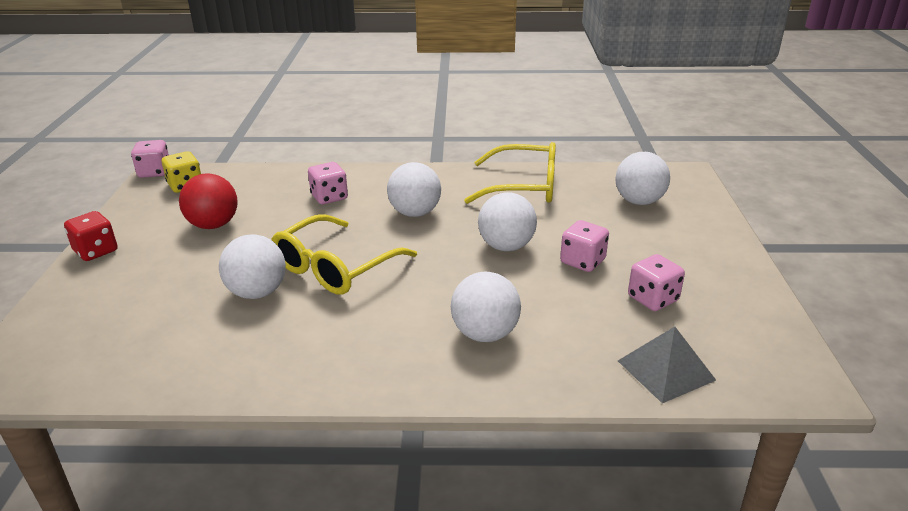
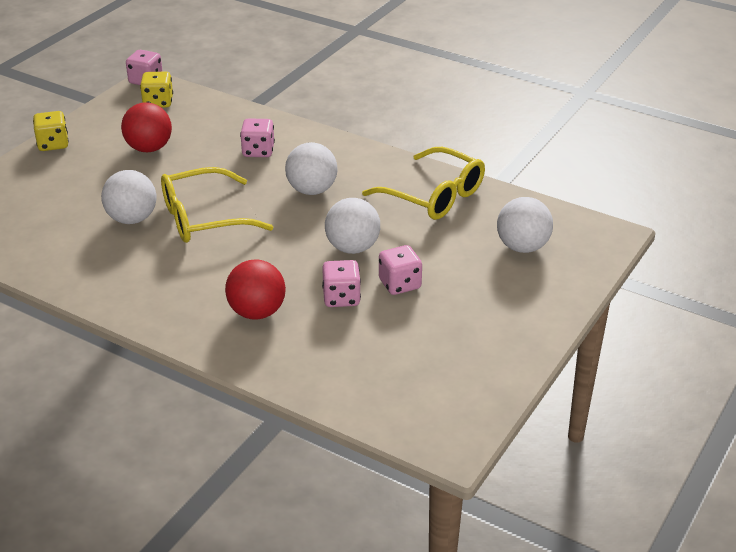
camera: 30 degrees right, 5 degrees up
red dice [64,211,118,261] -> yellow dice [33,111,69,151]
white ball [451,272,521,342] -> red ball [225,259,286,320]
grey pyramid [618,326,716,403] -> none
pink dice [628,254,685,311] -> pink dice moved to [322,260,361,307]

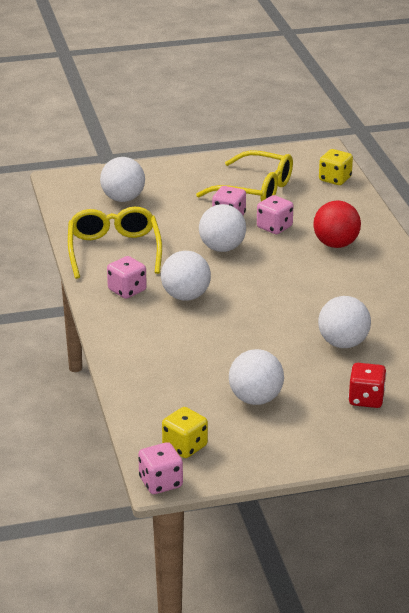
camera: 135 degrees left, 5 degrees down
yellow dice [33,111,69,151] -> yellow dice moved to [319,149,353,185]
red ball [121,102,172,152] -> white ball [229,349,284,405]
yellow glasses [161,167,273,243] -> yellow glasses moved to [196,150,293,201]
pink dice [240,118,275,157] -> pink dice moved to [107,256,147,299]
none -> red dice [348,363,386,408]

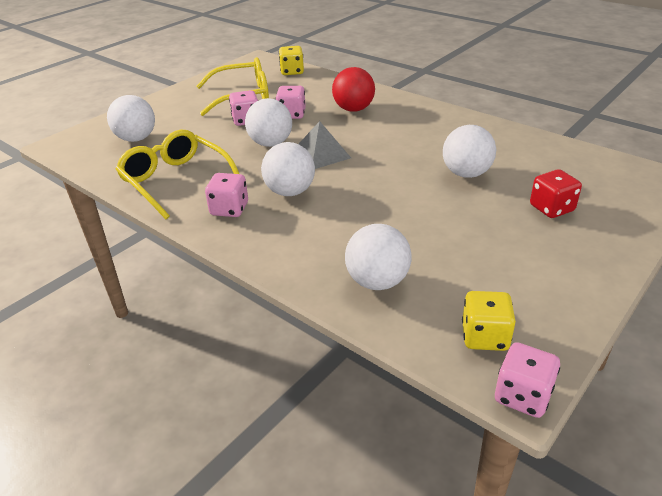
camera: 35 degrees left, 5 degrees up
white ball [229,349,284,405] -> white ball moved to [345,224,412,290]
none -> grey pyramid [299,121,351,169]

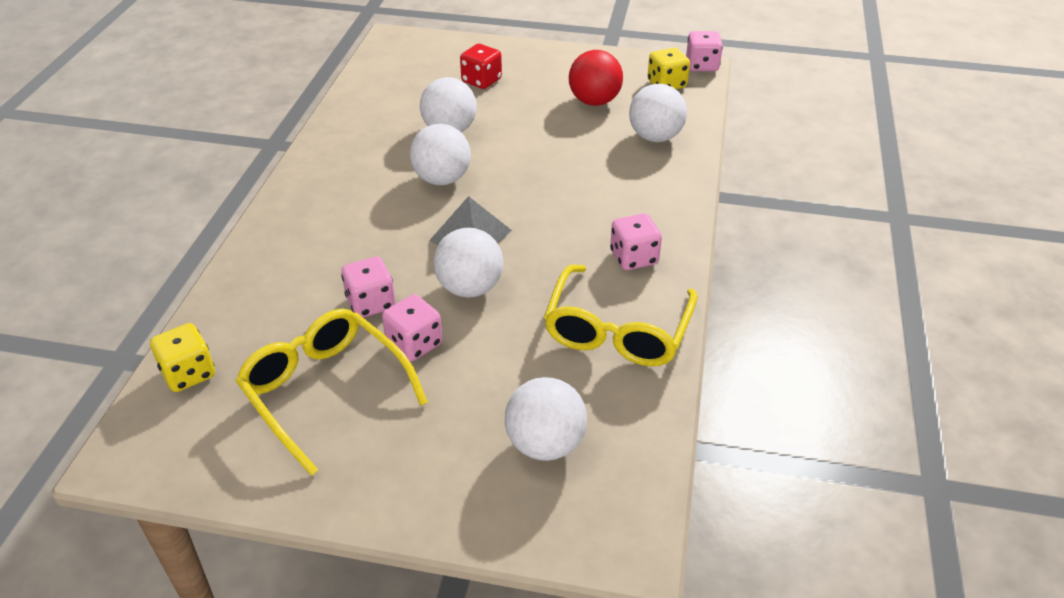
camera: 120 degrees left, 5 degrees up
white ball [261,142,315,196] -> white ball moved to [410,124,471,185]
red ball [332,67,375,112] -> red ball moved to [569,50,623,106]

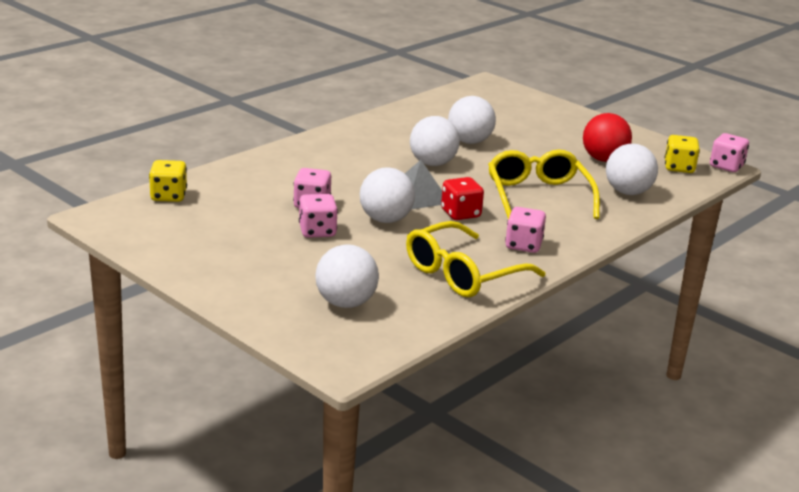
camera: 30 degrees right, 15 degrees down
yellow glasses [236,308,428,476] -> yellow glasses moved to [488,150,600,219]
red dice [460,44,502,89] -> red dice moved to [441,177,484,220]

